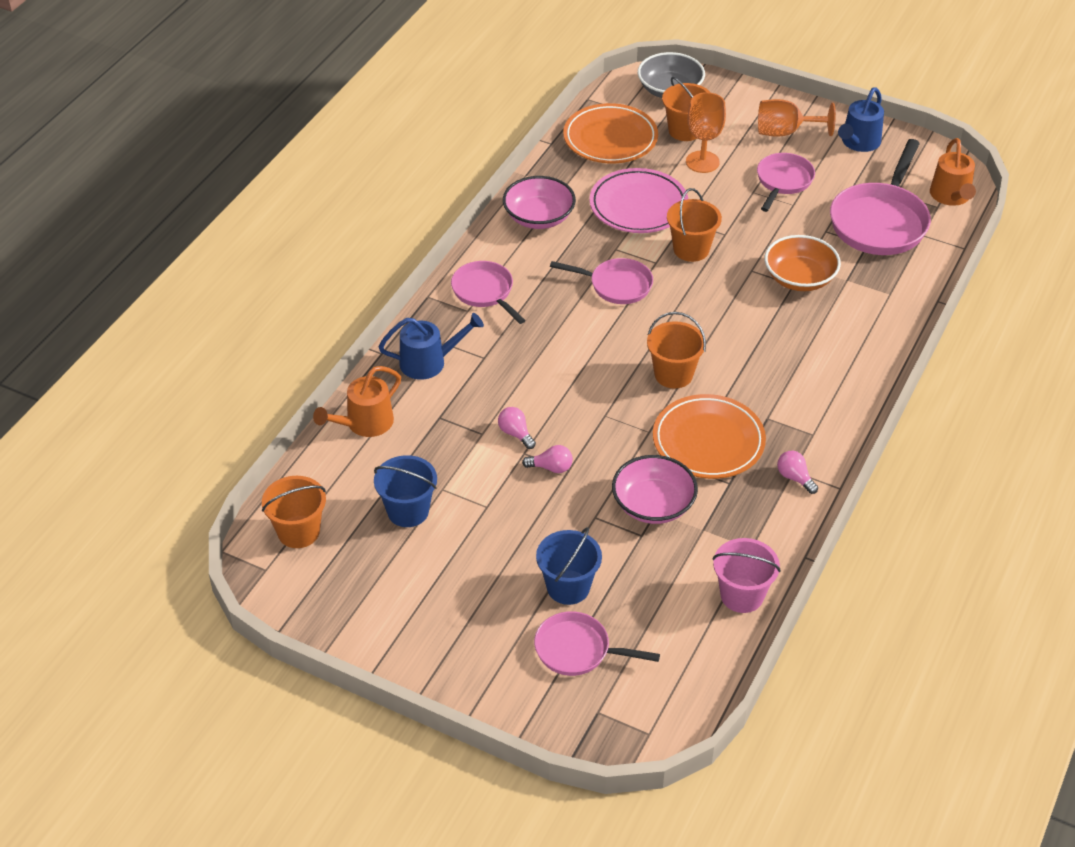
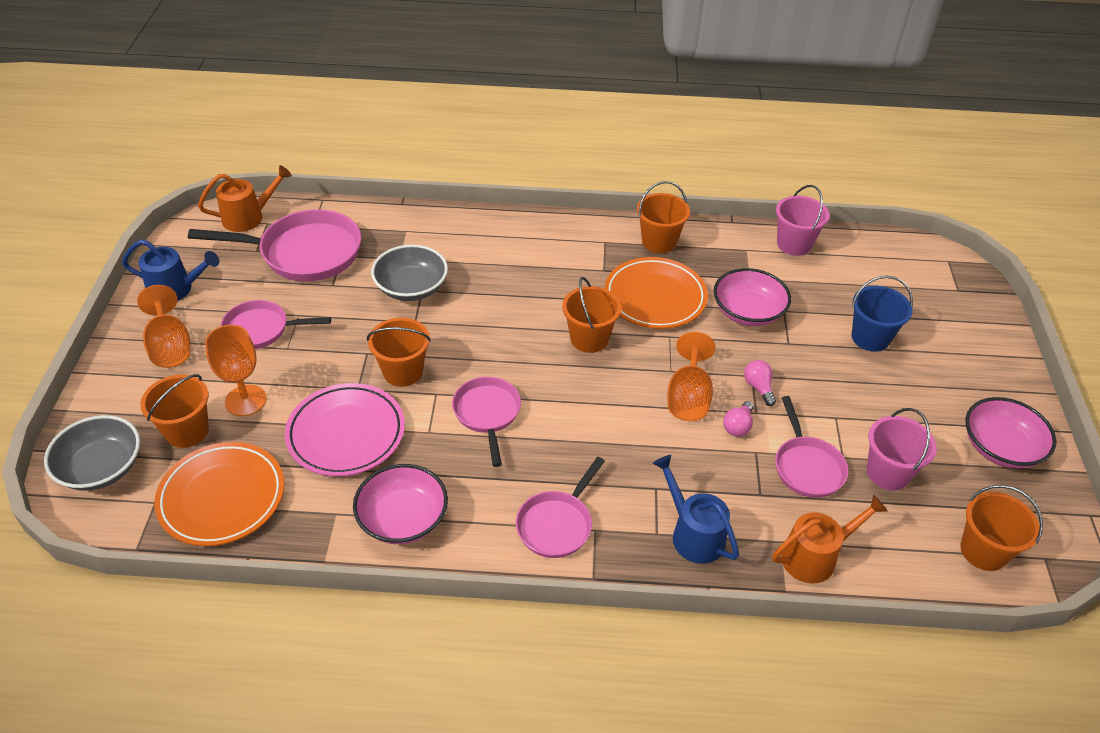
camera: 115 degrees left, 0 degrees up
orange watering can [313,366,401,437] -> orange watering can turned 45 degrees counterclockwise [772,495,888,583]
blue bucket [374,455,437,527] -> pink bucket [867,408,937,490]
pink pan [534,611,660,676] -> pink pan moved to [775,396,848,498]
orange bowl [765,235,841,291] -> grey bowl [371,245,448,301]
pink light bulb [777,451,818,494] -> orange bucket [637,181,690,253]
none -> orange goblet [667,332,715,421]
none -> pink bowl [965,397,1057,468]

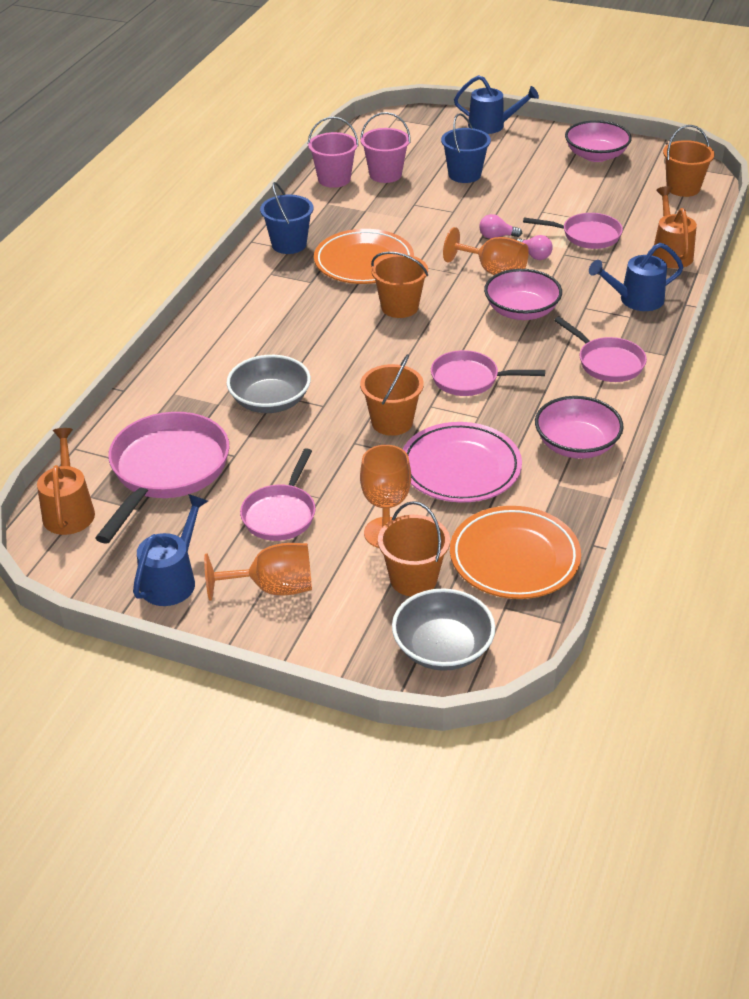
camera: 70 degrees left, 5 degrees down
orange bucket [637,181,690,253] -> blue bucket [260,182,313,254]
pink bowl [714,268,791,326] -> pink bowl moved to [484,269,562,320]
pink bucket [867,408,937,490] -> pink bucket moved to [360,112,411,183]
none -> blue watering can [454,75,539,134]

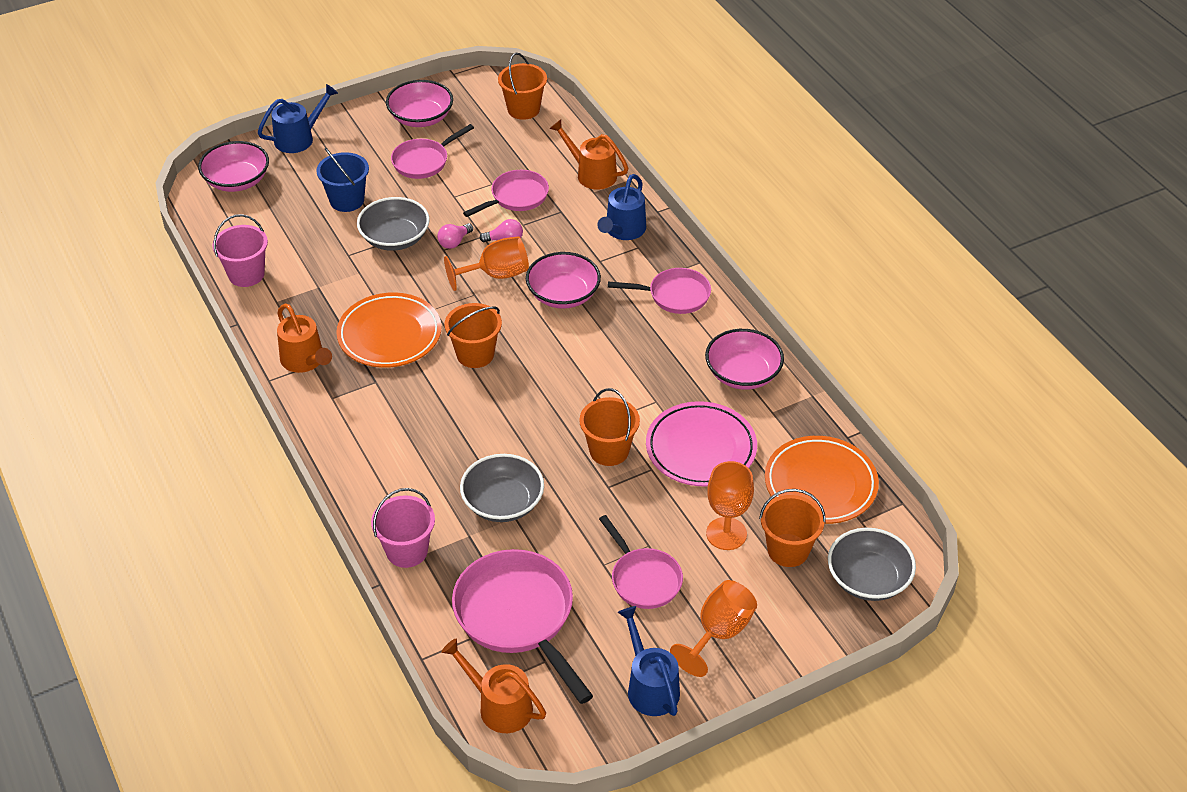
camera: 50 degrees left, 5 degrees up
blue bucket [260,182,313,254] -> orange watering can [277,303,332,373]
pink bucket [360,112,411,183] -> pink bucket moved to [371,488,435,568]
pink pan [431,350,545,396] -> pink pan moved to [391,124,474,179]
none -> pink bowl [198,141,269,192]
none -> grey bowl [357,197,430,251]

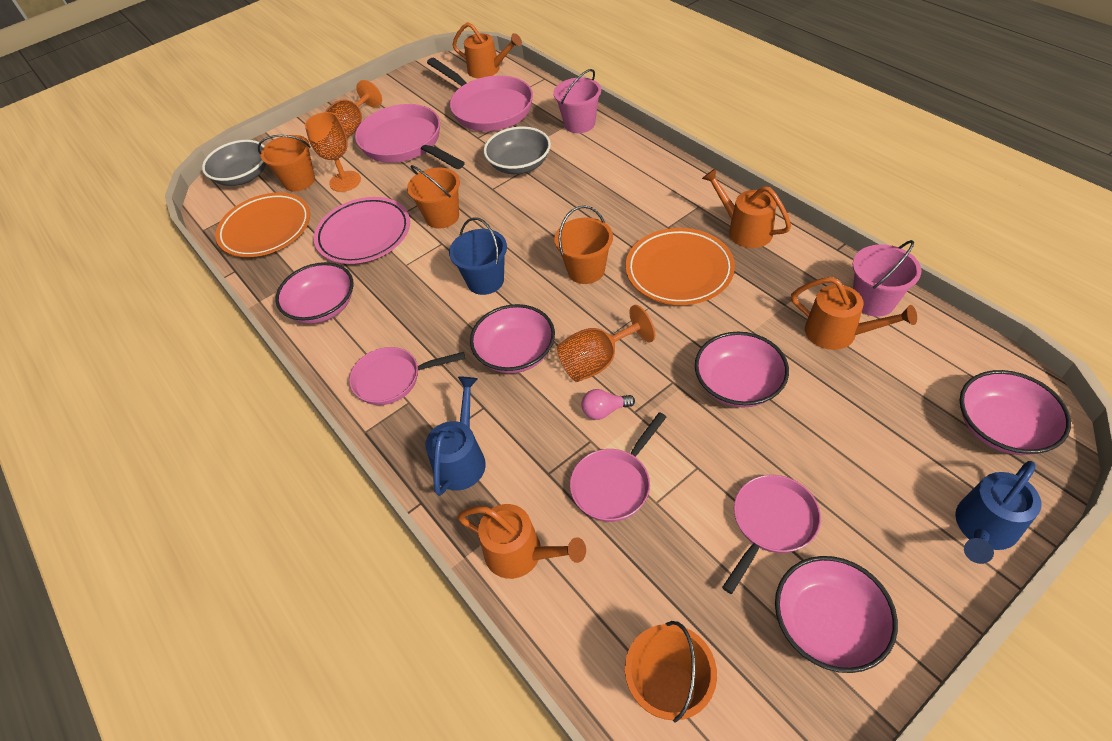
camera: 175 degrees right, 5 degrees up
blue bucket [316,147,369,212] -> blue bucket moved to [449,217,507,295]
grey bowl [357,197,430,251] -> pink bowl [695,332,789,407]
pink light bulb [437,223,473,249] -> none
pink pan [599,515,683,609] -> pink pan [355,104,465,169], size x1.67
blue watering can [618,606,680,716] -> none
none -> orange watering can [791,277,917,350]

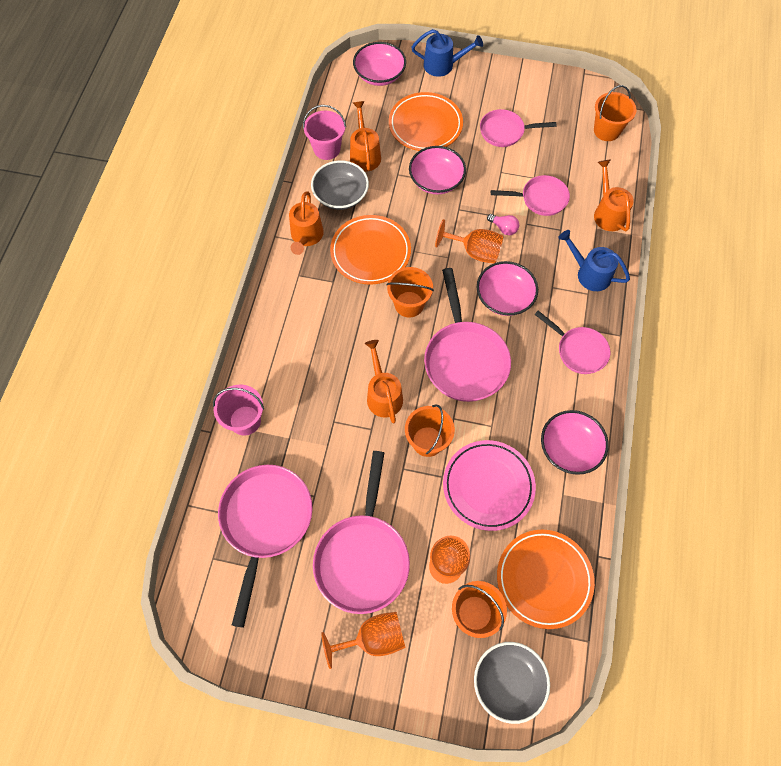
camera: 135 degrees left, 15 degrees up
blue watering can [425,377,486,496] -> blue watering can turned 60 degrees clockwise [558,230,630,291]
blue bucket [449,217,507,295] -> pink pan [424,268,511,402]
orange watering can [453,22,522,78] -> orange watering can moved to [365,340,403,424]
grey bowl [484,126,551,174] -> grey bowl moved to [311,160,369,210]
pink bowl [775,556,898,673] -> none
none -> orange plate [389,92,463,151]

